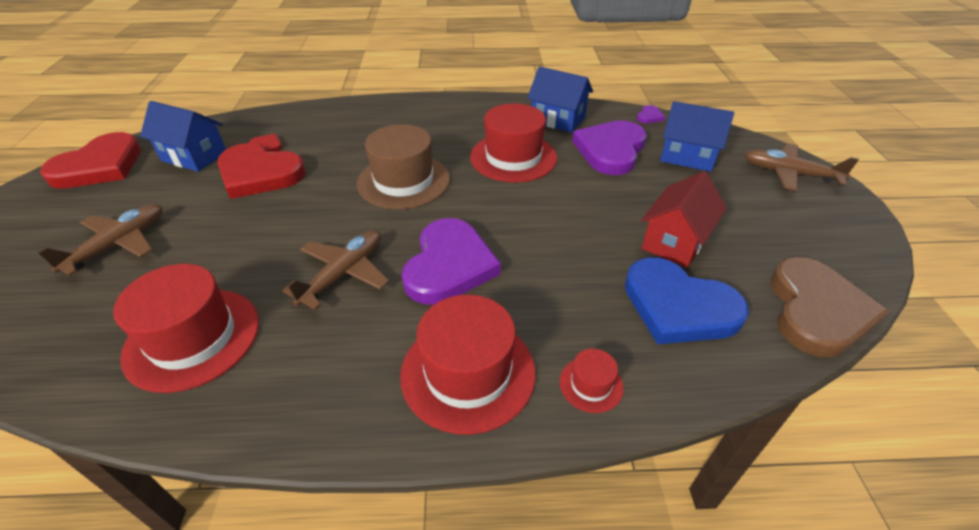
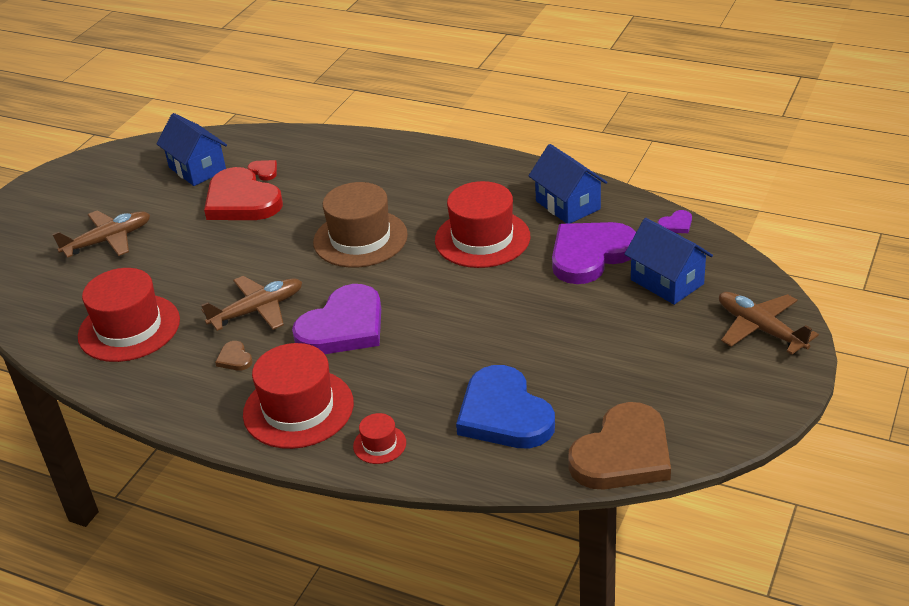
camera: 30 degrees right, 5 degrees down
red heart [40,132,141,188] -> none
red house [641,171,727,268] -> none
none -> brown heart [215,341,253,371]

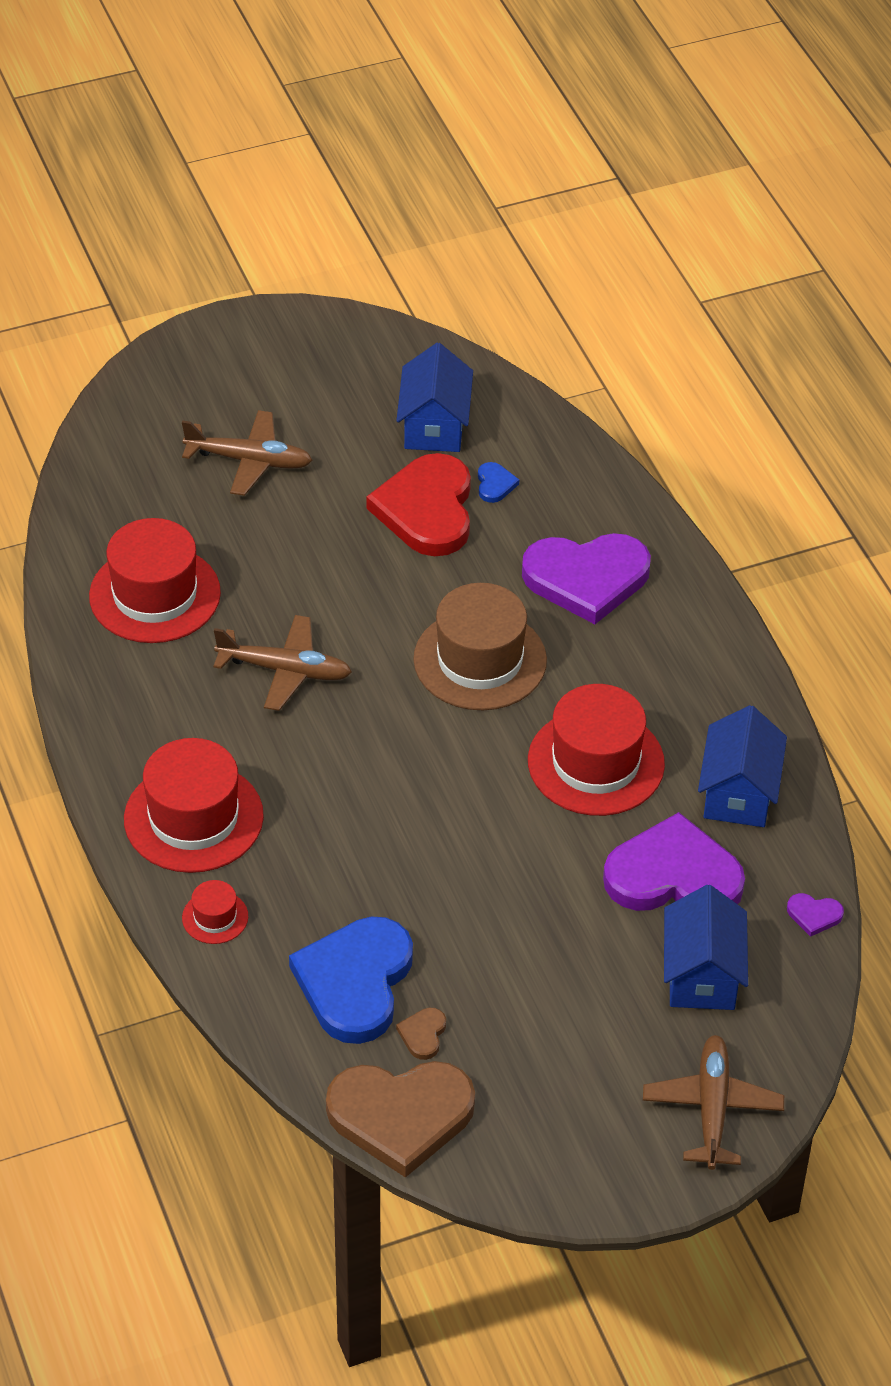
camera: 40 degrees right, 10 degrees up
brown heart [215,341,253,371] -> brown heart moved to [396,1008,446,1060]
red heart [247,160,277,181] -> blue heart [478,462,519,503]
purple heart [292,284,381,354] -> purple heart moved to [522,533,651,624]

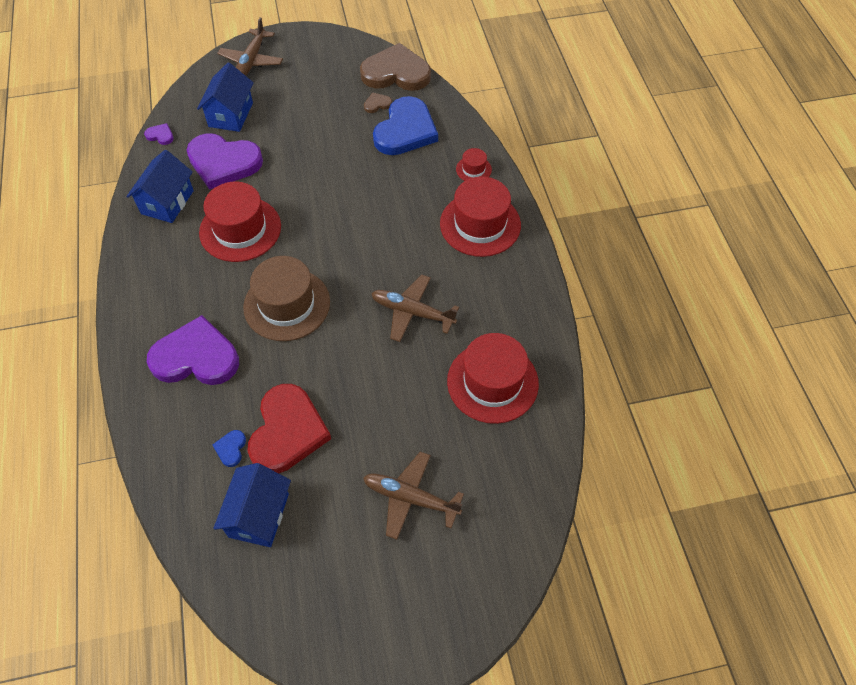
camera: 170 degrees left, 10 degrees up
brown heart [396,1008,446,1060] -> brown heart turned 135 degrees counterclockwise [364,92,392,113]

